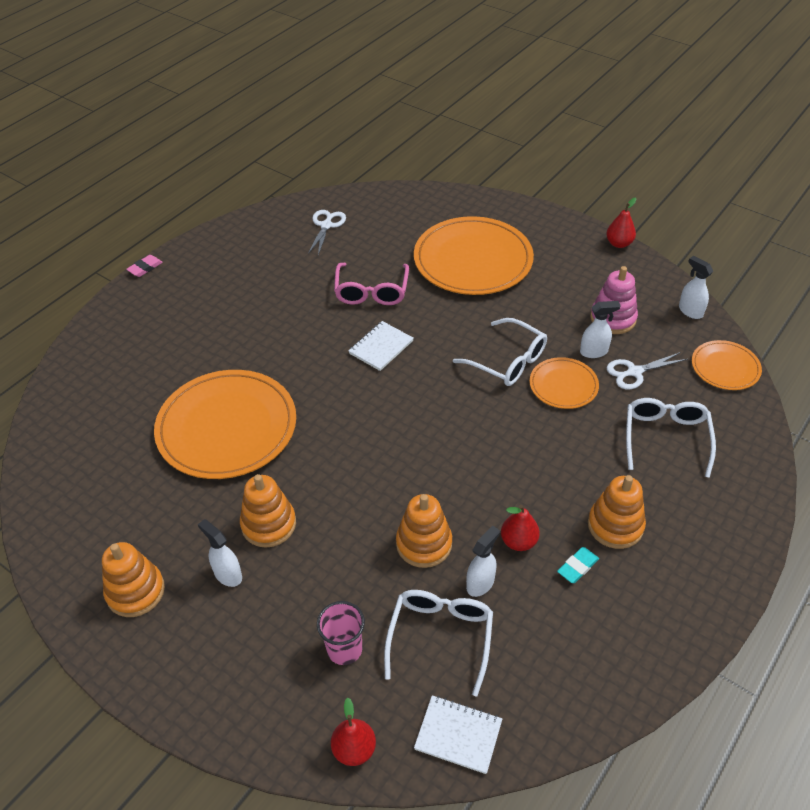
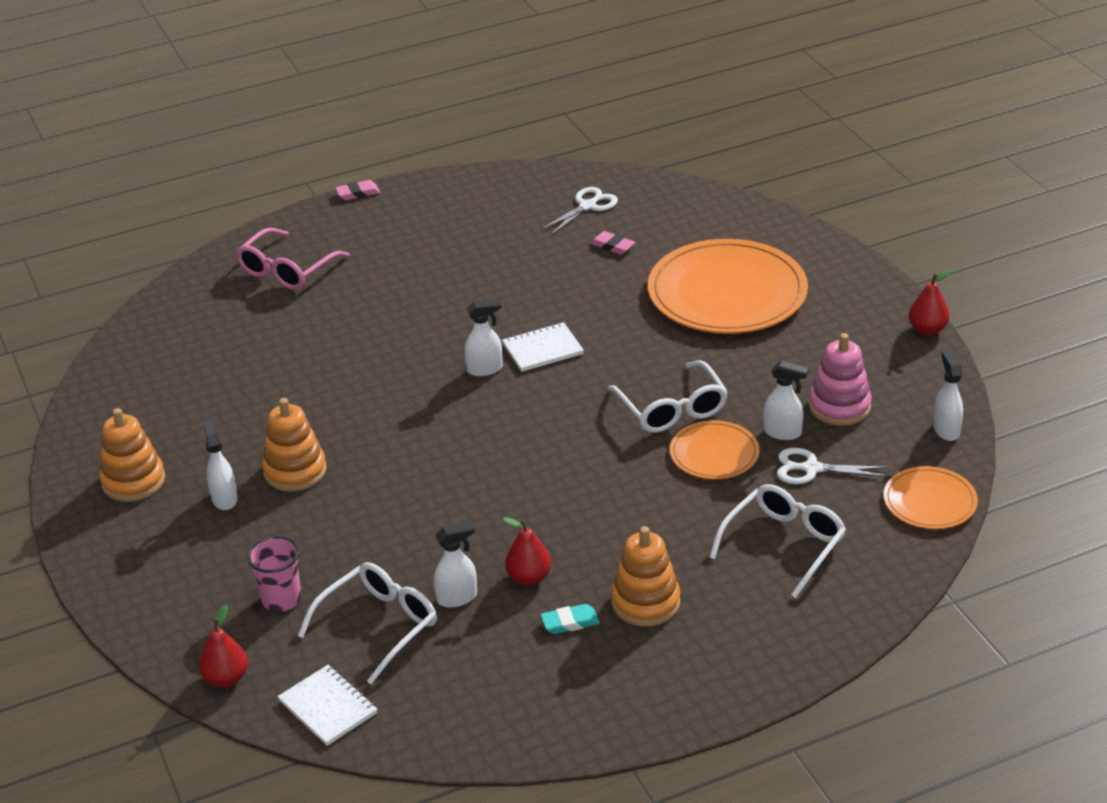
camera: 30 degrees right, 10 degrees down
orange plate [154,370,296,479] -> none
pink glasses [334,263,409,305] -> pink glasses moved to [236,228,350,290]
orange stacking toy [396,494,452,568] -> none
none -> white spray bottle [464,299,503,376]
none -> pink eraser [590,231,636,255]

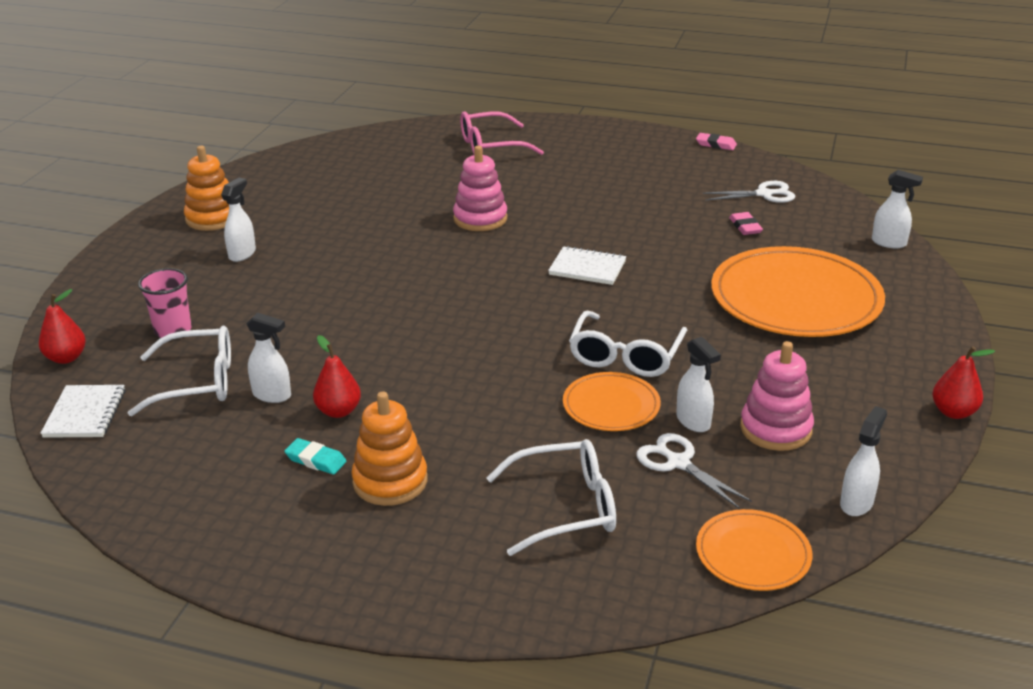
camera: 40 degrees right, 5 degrees down
orange stacking toy [262,398,327,492] -> none
pink eraser [335,180,380,200] -> pink eraser moved to [696,133,737,150]
white spray bottle [464,299,503,376] -> white spray bottle moved to [872,170,923,248]
none -> pink stacking toy [453,146,507,231]

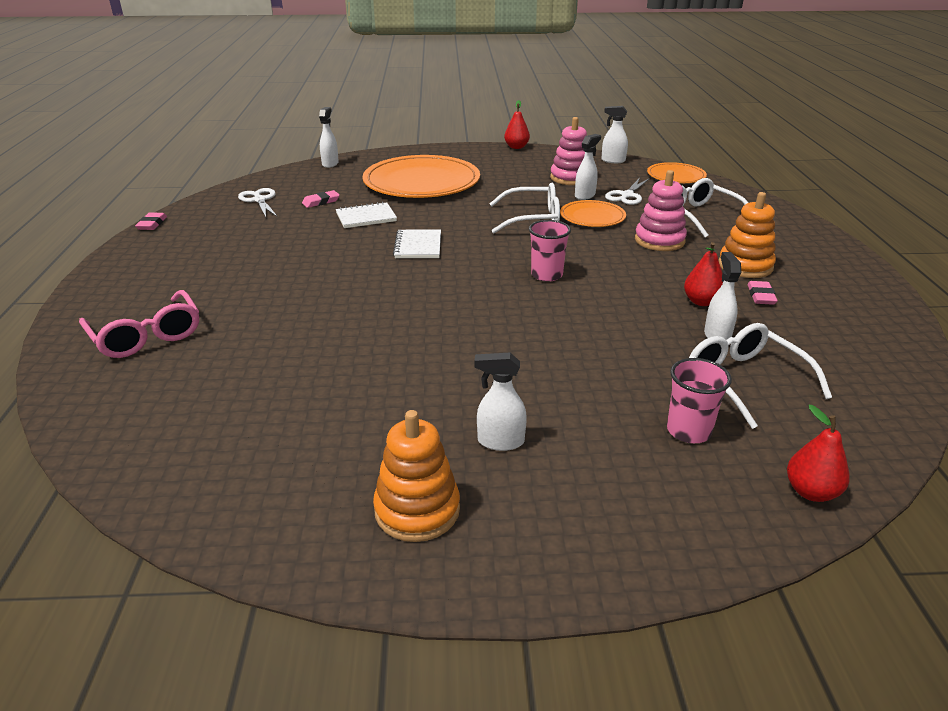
camera: 110 degrees left, 0 degrees up
white notebook [40,385,125,438] -> white notebook moved to [336,202,397,228]
turquoise eraser [285,438,346,475] -> pink eraser [748,281,778,305]
pink stacking toy [453,146,507,231] -> pink stacking toy moved to [635,170,687,251]
none -> pink cup [529,220,571,282]

